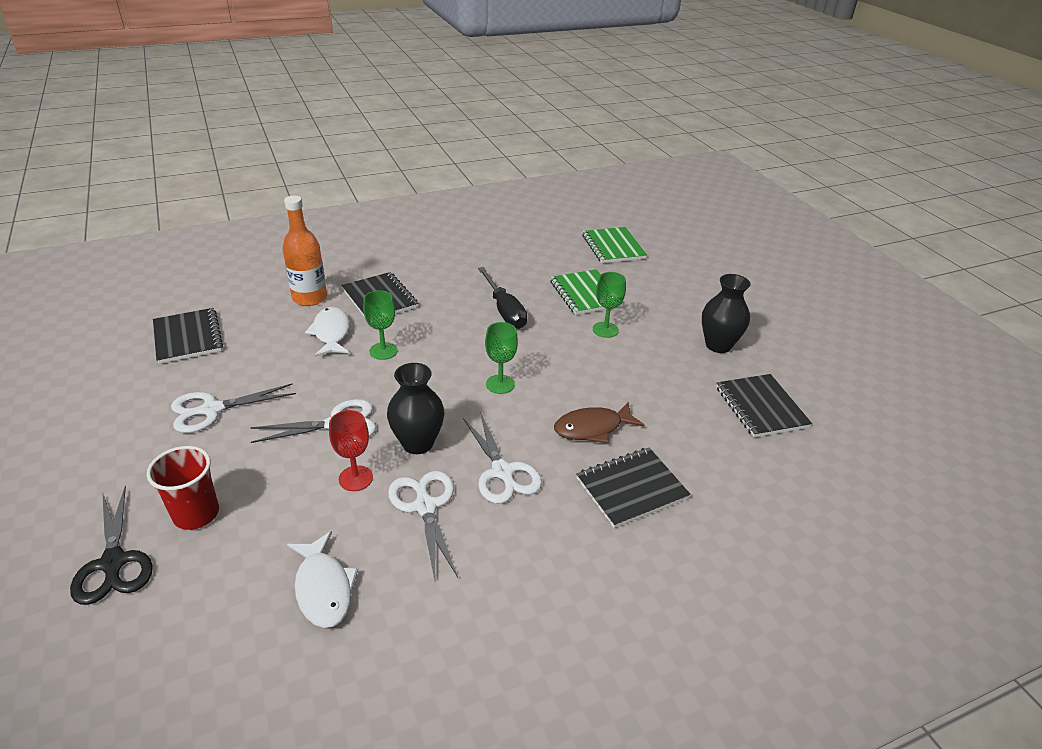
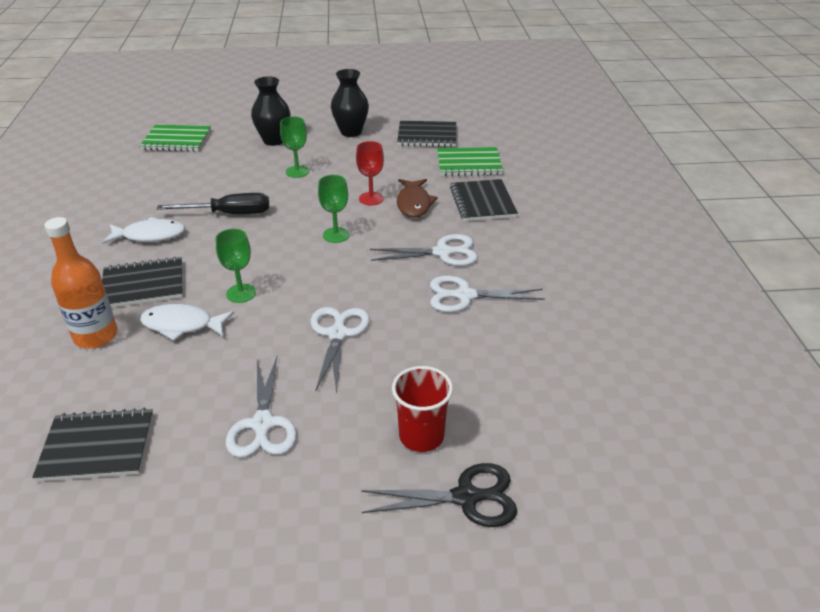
camera: 70 degrees left, 0 degrees up
white fish [287,531,358,628] -> white fish moved to [103,217,185,244]
red goblet [329,410,373,491] -> red goblet moved to [356,141,384,206]
black vase [387,363,444,454] -> black vase moved to [251,76,290,146]
green notebook [550,269,624,315] -> green notebook moved to [437,147,503,176]

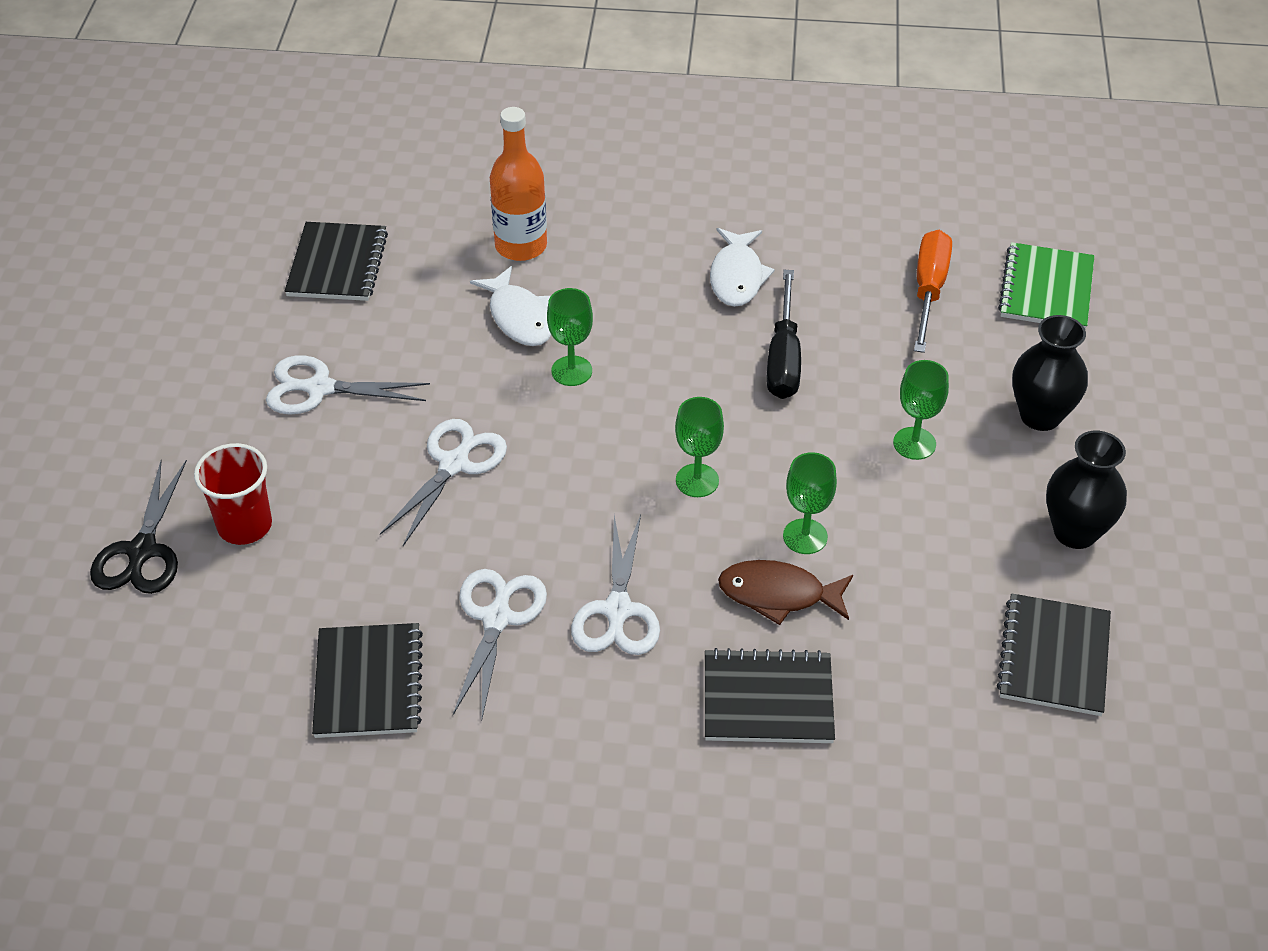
camera: 100 degrees right, 10 degrees up
black notebook [102,257,183,308] -> black notebook moved to [312,623,423,738]
white fish [140,304,234,341] -> white fish turned 135 degrees clockwise [470,266,551,346]
white scissors [311,307,370,393] -> white scissors turned 75 degrees counterclockwise [380,419,507,546]
red goblet [356,141,384,206] -> green goblet [783,452,837,554]
green notebook [437,147,503,176] -> none
none -> orange screwdriver [914,230,952,353]

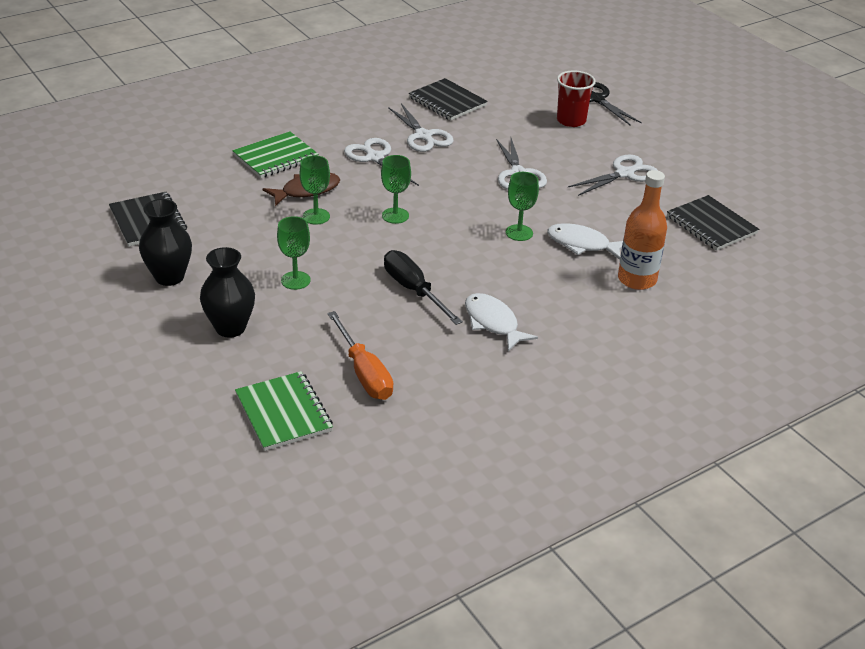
camera: 140 degrees right, 10 degrees down
black notebook [705,648,835,743] -> green notebook [232,131,319,178]

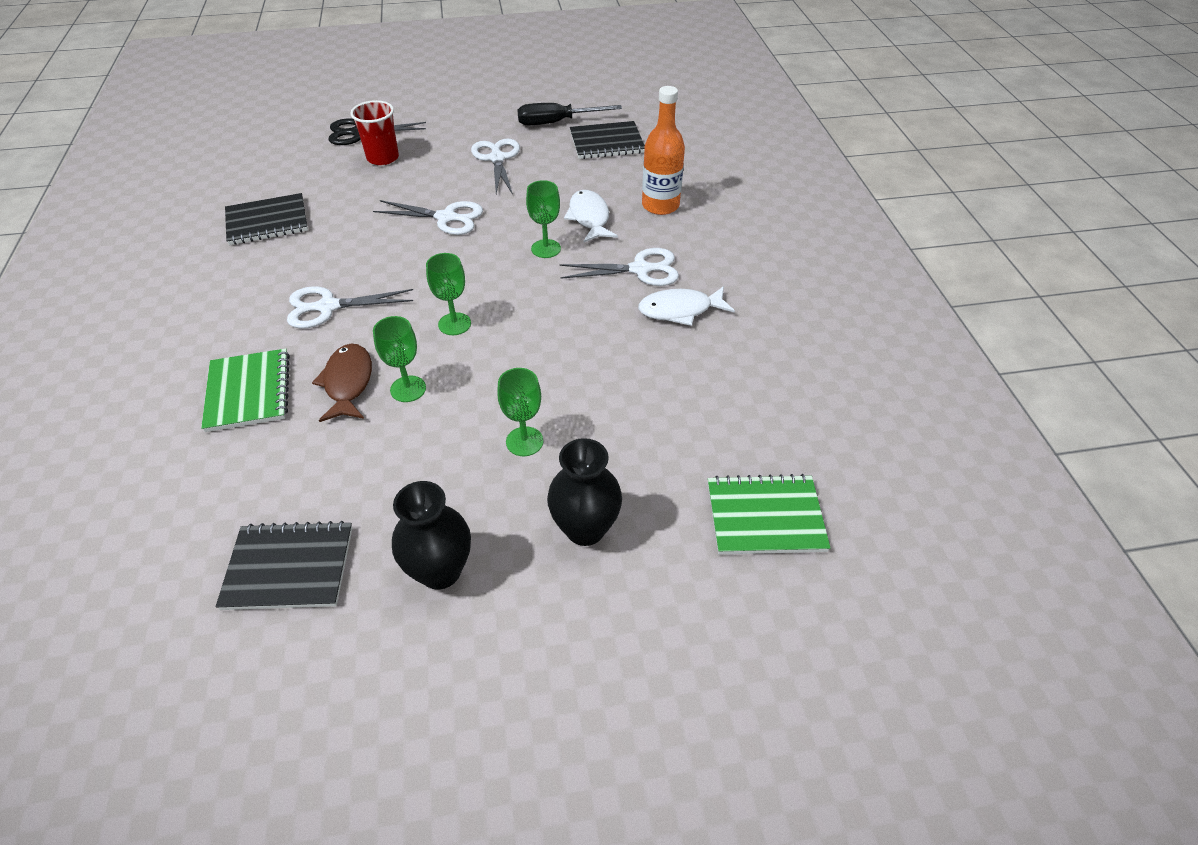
camera: 65 degrees left, 10 degrees up
orange screwdriver [328,311,393,400] -> none
black screwdriver [384,250,463,325] -> black screwdriver moved to [517,103,622,125]
white scissors [388,103,454,152] -> white scissors moved to [560,248,679,286]
white fish [547,223,623,260] -> white fish turned 120 degrees clockwise [564,190,618,242]

